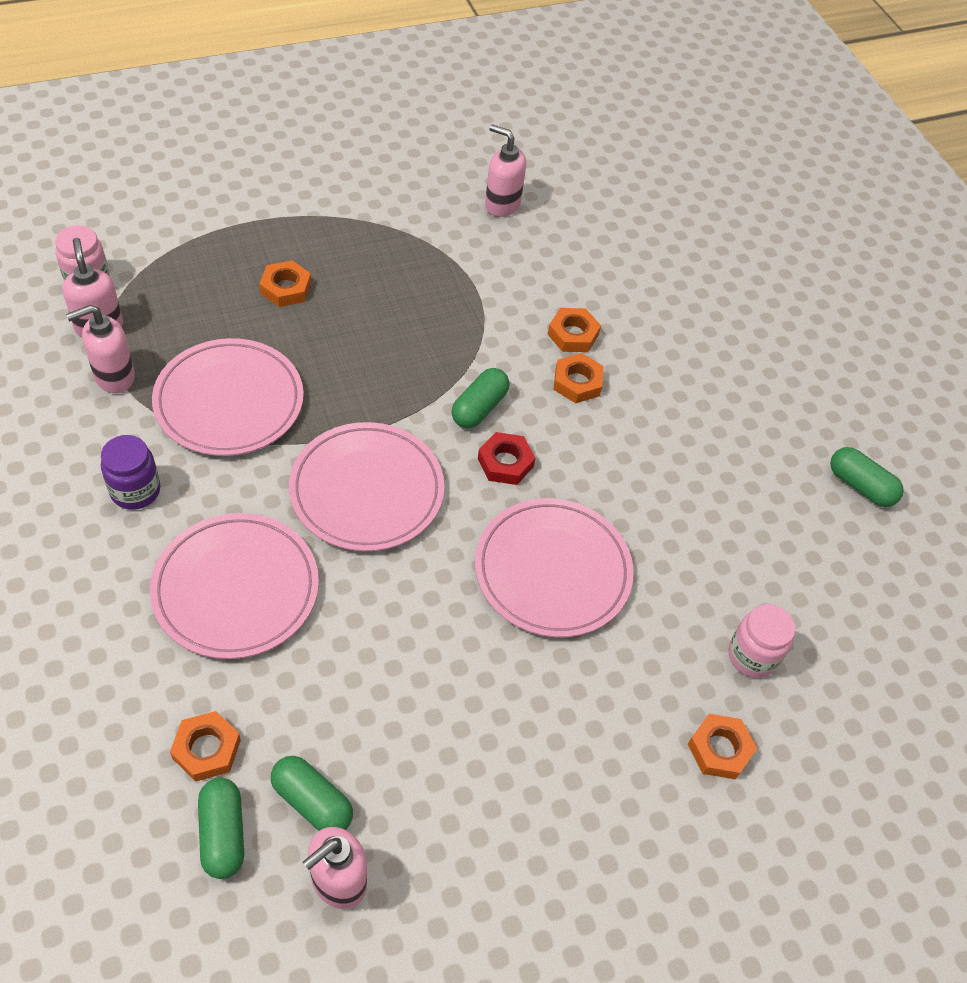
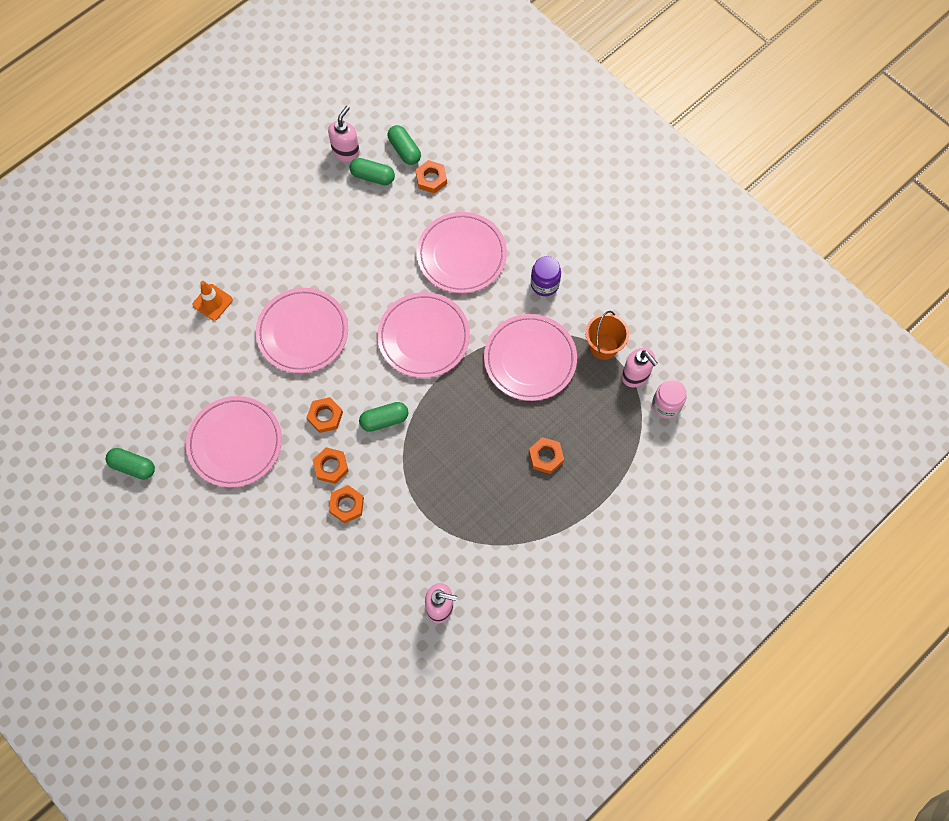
camera: 165 degrees right, 15 degrees up
pink soap dispenser [66,305,135,393] -> orange bucket [585,311,629,360]
green capsule [451,368,510,428] -> green capsule turned 60 degrees clockwise [359,402,408,432]
red nut [478,432,535,485] -> none
orange nut [688,714,757,779] -> orange nut moved to [306,397,343,433]
pink jar [728,604,795,678] -> none
none -> pink plate [186,396,282,488]
none -> orange traffic cone [193,281,233,321]

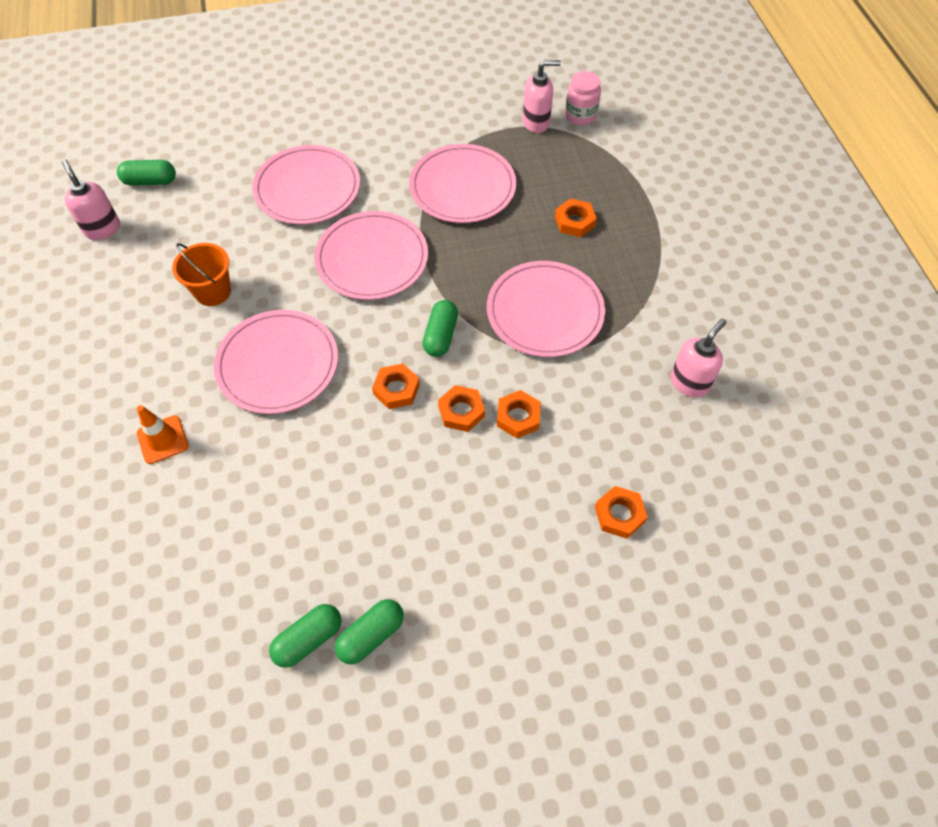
camera: 60 degrees left, 10 degrees down
pink plate [186,396,282,488] -> pink plate moved to [487,261,605,357]
green capsule [350,158,395,185] -> green capsule moved to [335,599,404,664]
orange nut [416,160,447,194] -> orange nut moved to [595,486,648,539]
purple jar [531,256,561,296] -> none
orange bucket [585,311,629,360] -> orange bucket moved to [172,243,231,306]

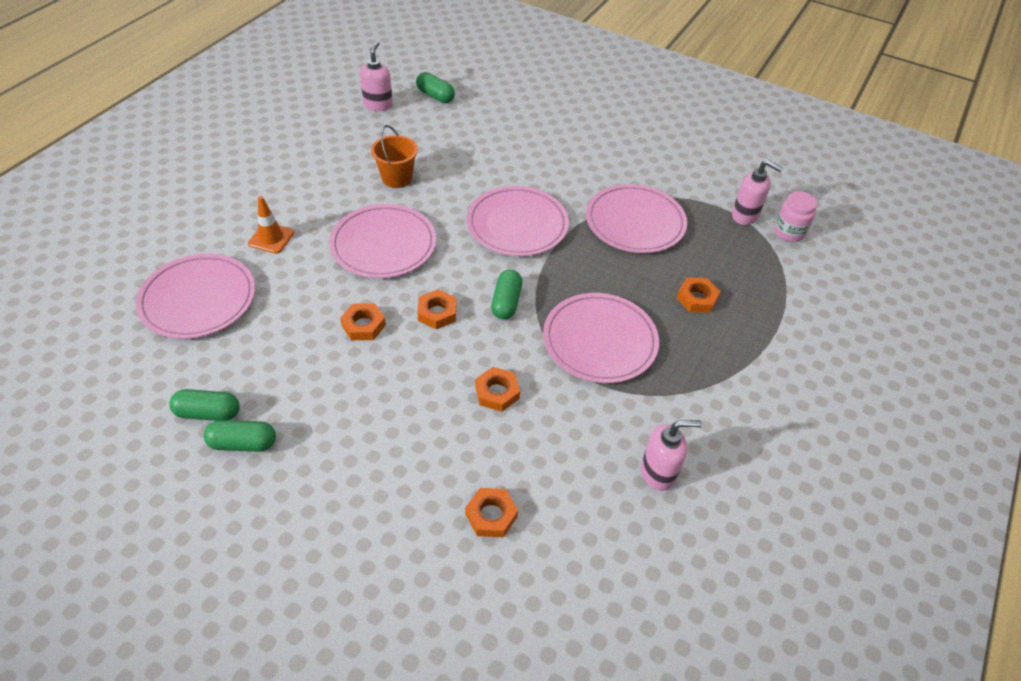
camera: 40 degrees right, 10 degrees down
pink plate [252,145,360,224] -> pink plate moved to [136,254,255,339]
green capsule [423,300,458,357] -> green capsule turned 45 degrees counterclockwise [491,270,522,319]
orange nut [438,385,485,432] -> orange nut moved to [340,303,386,340]

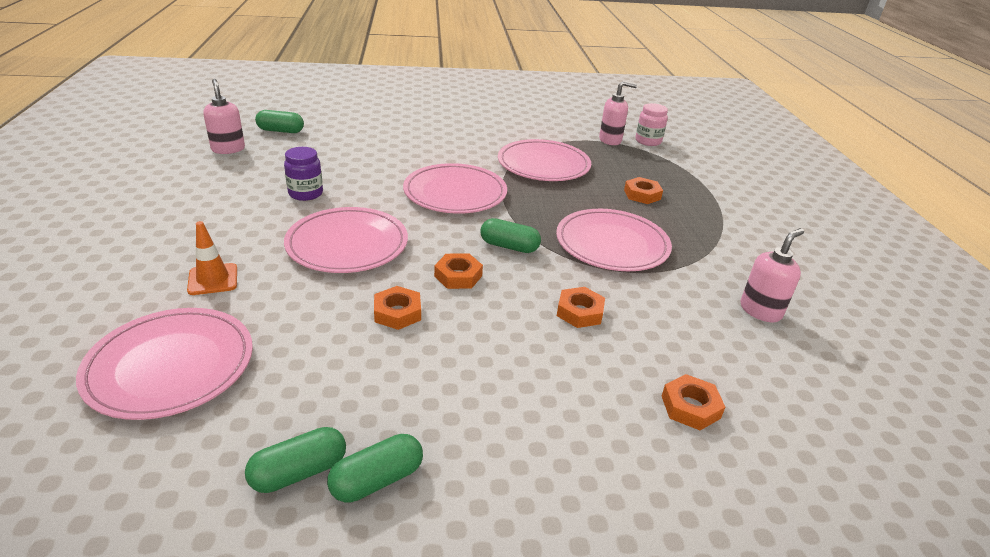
camera: 35 degrees left, 15 degrees down
orange bucket [371,125,418,188] -> purple jar [284,147,323,201]
green capsule [491,270,522,319] -> green capsule turned 45 degrees counterclockwise [480,218,541,253]

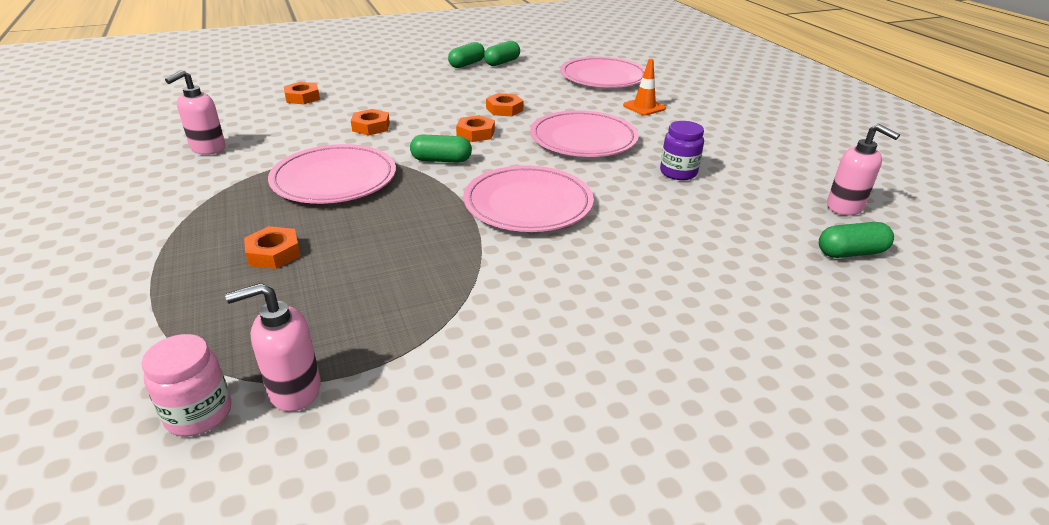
camera: 165 degrees right, 0 degrees up
pink plate [498,139,591,181] -> none

